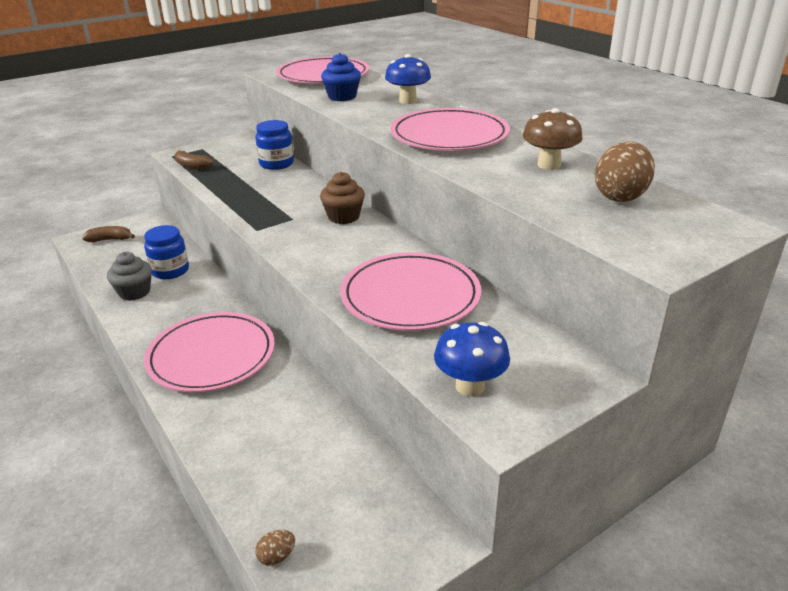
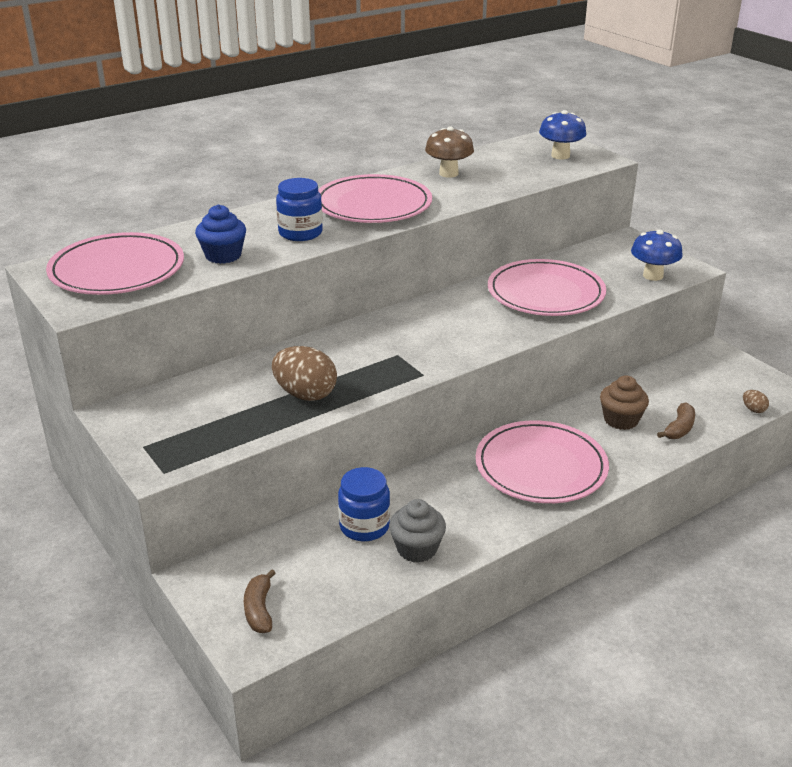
camera: 90 degrees left, 0 degrees up
brown banana [174,150,214,169] -> brown banana moved to [657,402,695,439]
blue jar [255,120,294,170] -> blue jar moved to [276,178,323,241]
brown cupcake [320,172,365,224] -> brown cupcake moved to [600,376,649,430]
blue mushroom [385,54,431,104] -> blue mushroom moved to [539,110,586,160]
brown egg [595,141,655,202] -> brown egg moved to [272,346,337,401]

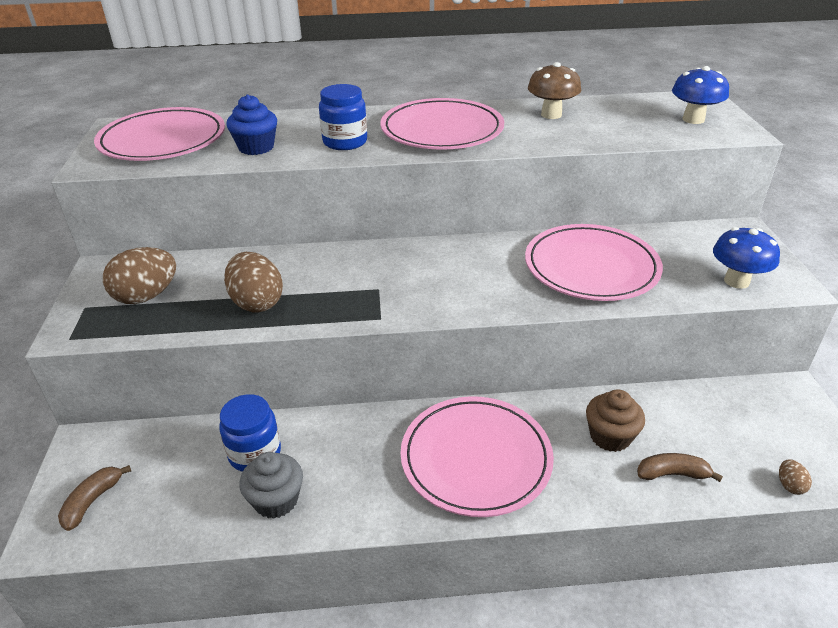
camera: 30 degrees right, 5 degrees up
brown banana [657,402,695,439] -> brown banana turned 150 degrees counterclockwise [637,453,723,482]
none -> brown egg [103,247,176,304]

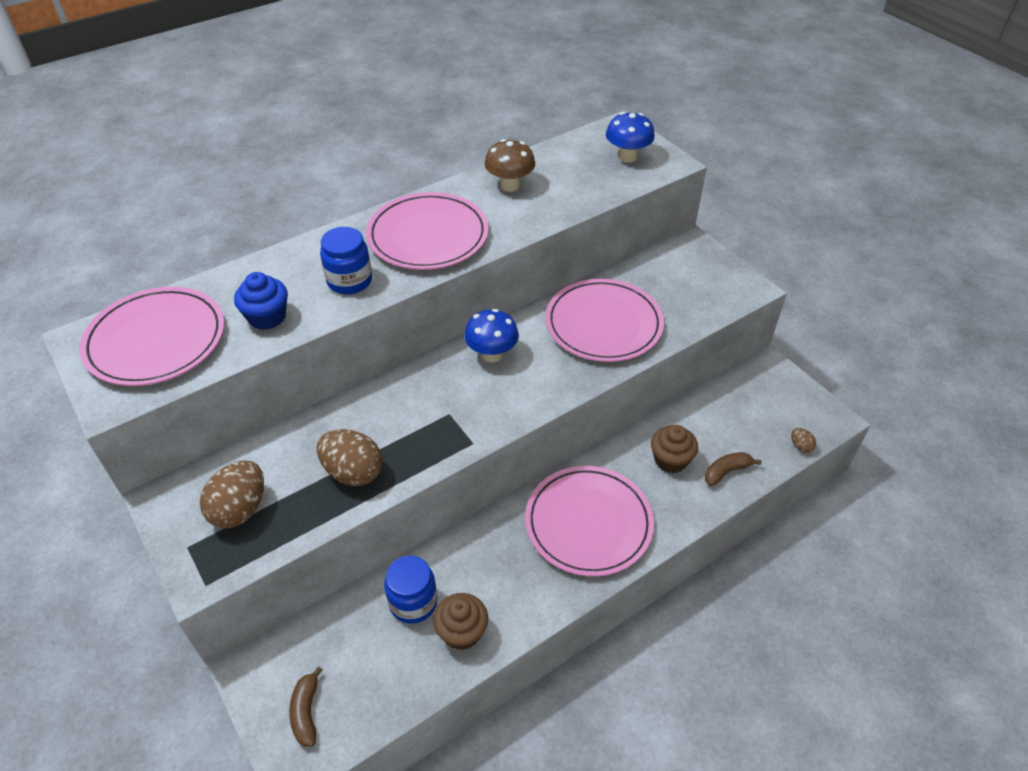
camera: 30 degrees left, 10 degrees up
grey cupcake [240,452,303,519] -> brown cupcake [433,593,488,650]
blue mushroom [713,227,780,289] -> blue mushroom moved to [464,309,519,362]

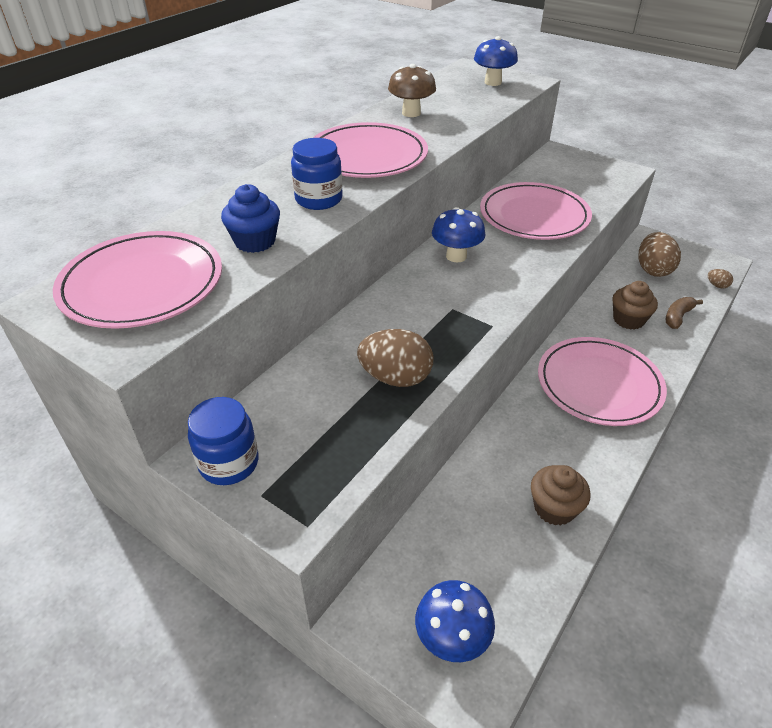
camera: 20 degrees left, 5 degrees down
brown egg [200,460,264,528] -> brown egg moved to [639,232,681,277]
brown banana [289,666,323,747] -> blue mushroom [415,580,495,662]
blue jar [384,556,437,624] -> blue jar moved to [188,397,259,485]

